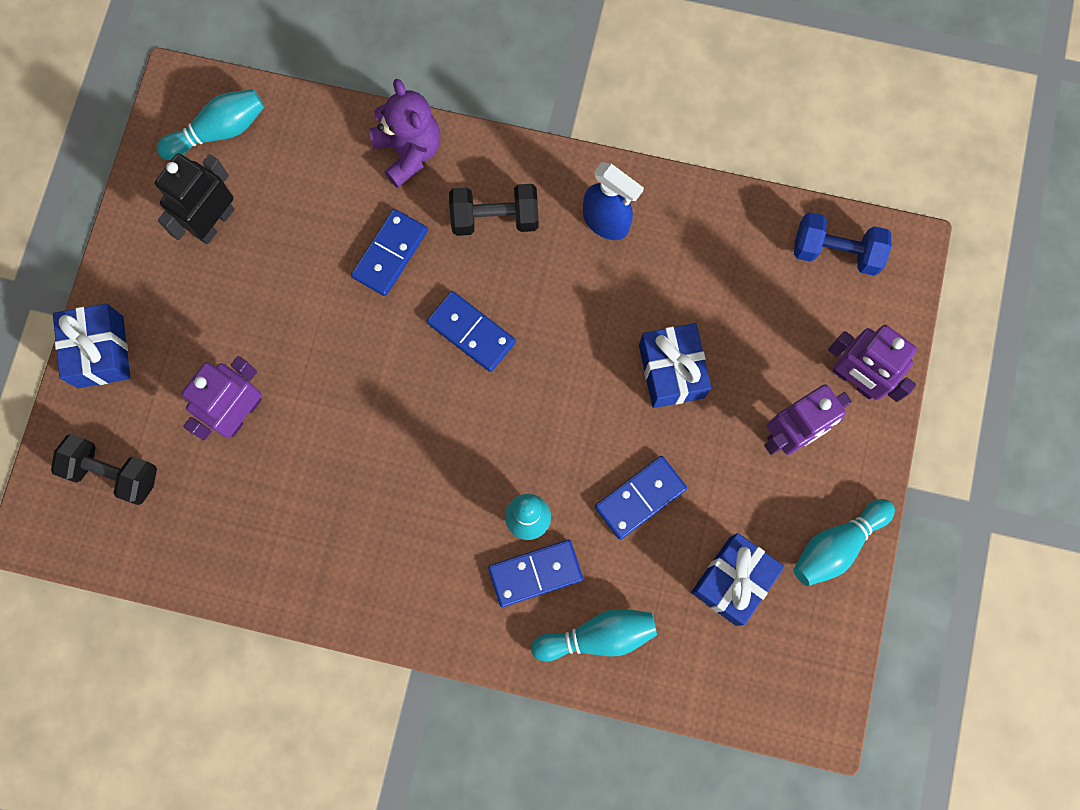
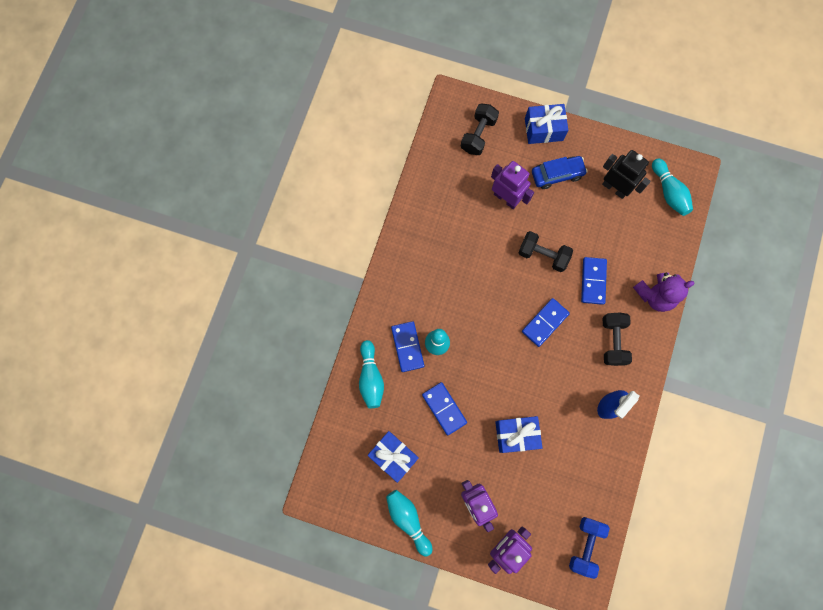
camera: 95 degrees right, 0 degrees up
blue domino [351,209,428,296] -> blue domino turned 60 degrees clockwise [581,257,607,305]
none -> black dumbbell [518,231,573,272]
none -> blue car [532,156,588,189]

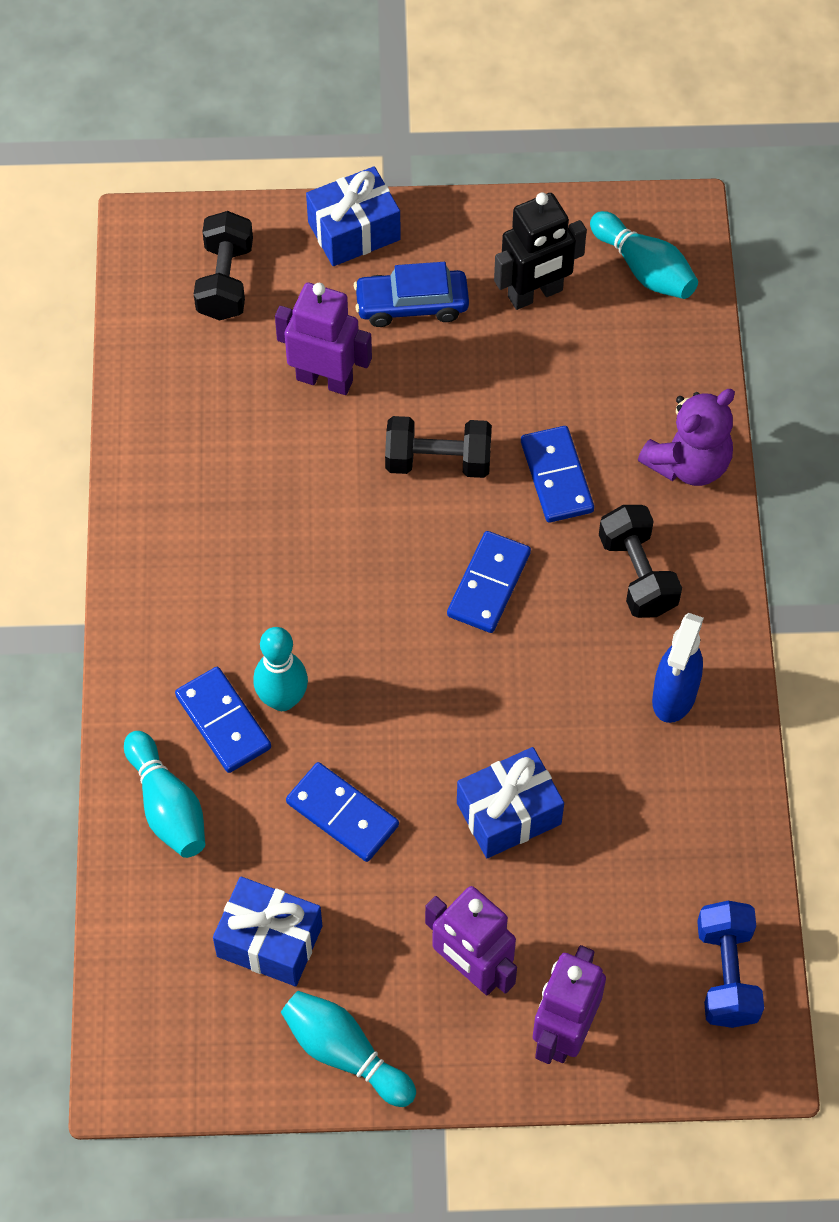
camera: 20 degrees left, 15 degrees down
blue car [532,156,588,189] -> blue car turned 150 degrees counterclockwise [354,262,469,327]
black robot [602,150,651,199] -> black robot turned 135 degrees clockwise [494,193,587,310]

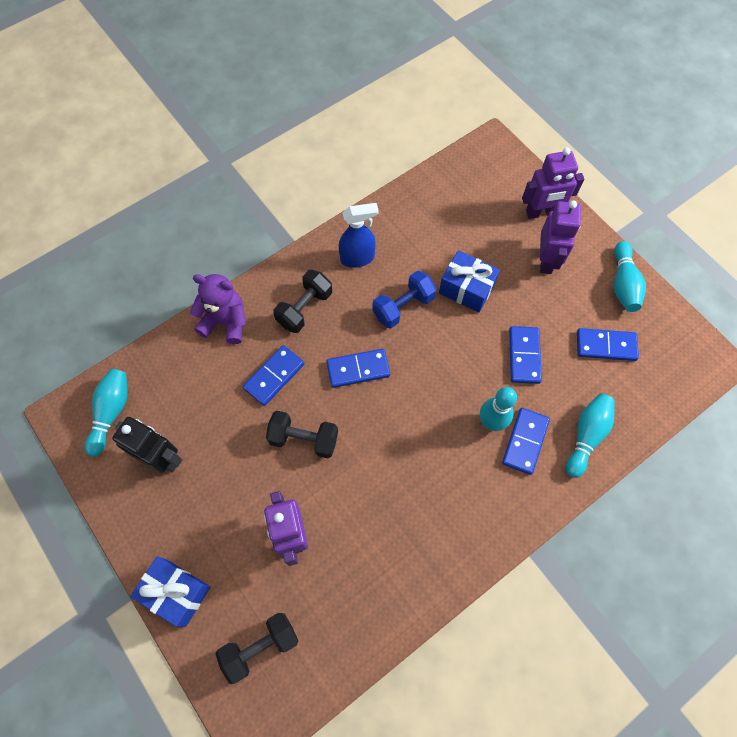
camera: 125 degrees left, 5 degrees up
blue gift [213,876,322,986] -> blue domino [577,328,639,361]
blue car [354,262,469,327] -> none
black dumbbell [385,416,492,478] -> black dumbbell turned 45 degrees counterclockwise [266,411,338,458]
blue dumbbell [697,901,764,1028] -> blue dumbbell moved to [372,270,437,328]

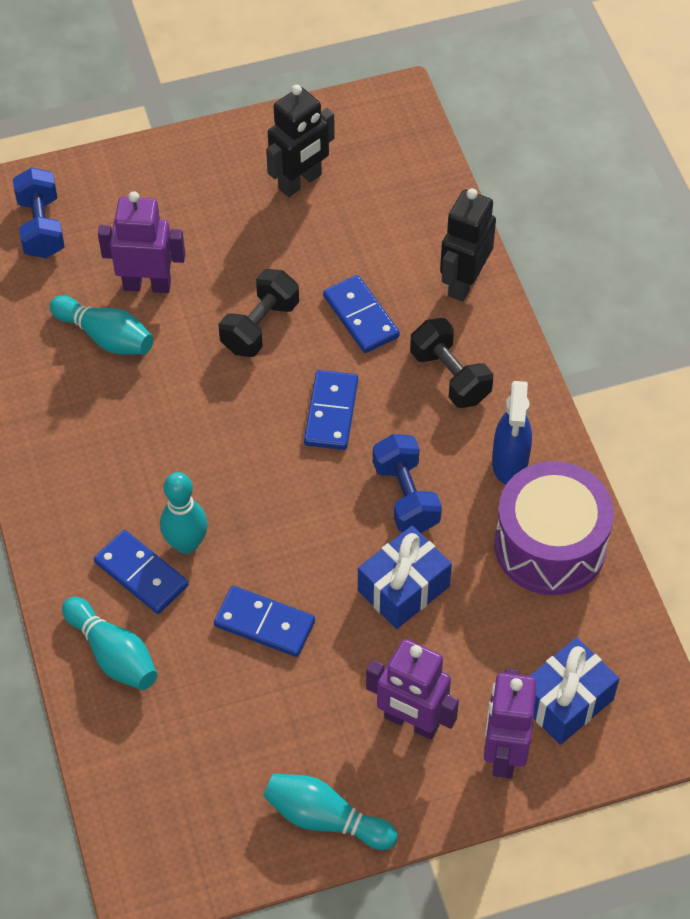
camera: 110 degrees right, 10 degrees down
turquoise bowling pin [84,369,128,457] -> turquoise bowling pin moved to [50,295,153,355]
blue gift [130,556,210,627] -> blue gift moved to [530,637,619,745]
purple teddy bear [190,274,246,344] -> black robot [440,188,496,302]
black dumbbell [216,613,298,684] -> blue dumbbell [13,168,65,258]
blue domino [577,328,639,361] -> none
none -> purple drum [494,461,614,595]

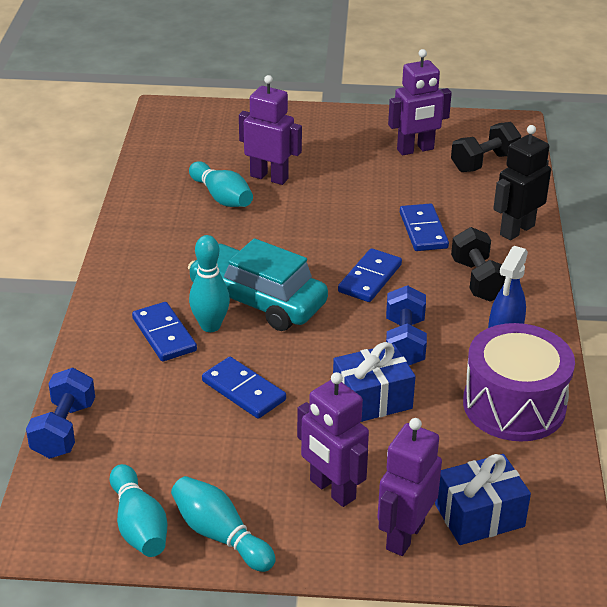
camera: 20 degrees right, 20 degrees down
blue dumbbell [13,168,65,258] -> blue dumbbell moved to [26,368,95,459]
turquoise bowling pin [62,597,157,690] -> turquoise bowling pin moved to [110,464,167,557]
black dumbbell [219,269,299,357] -> black dumbbell moved to [451,122,521,172]
black robot [266,85,335,197] -> purple robot [388,49,452,155]
none -> turquoise car [188,238,328,331]

